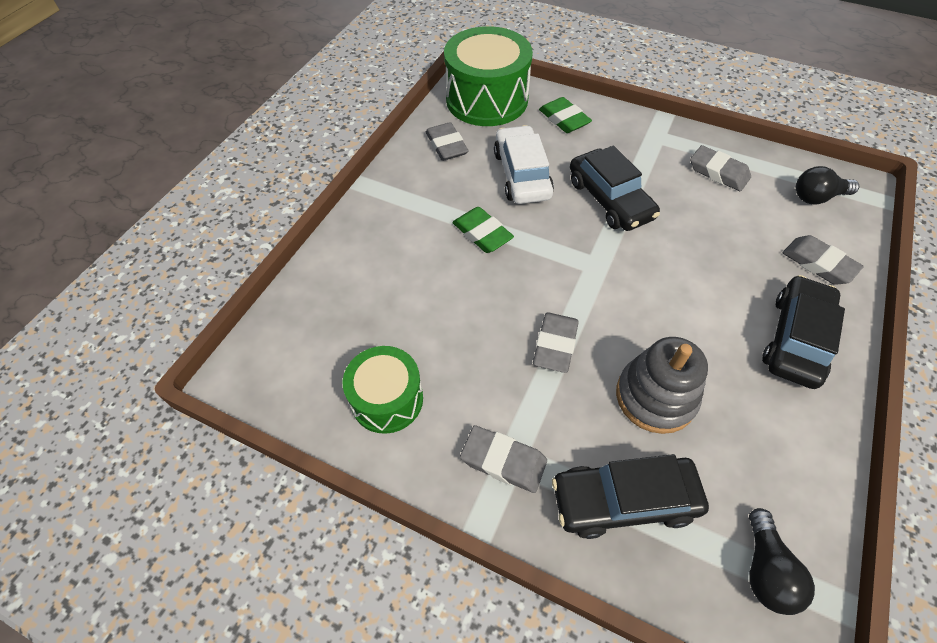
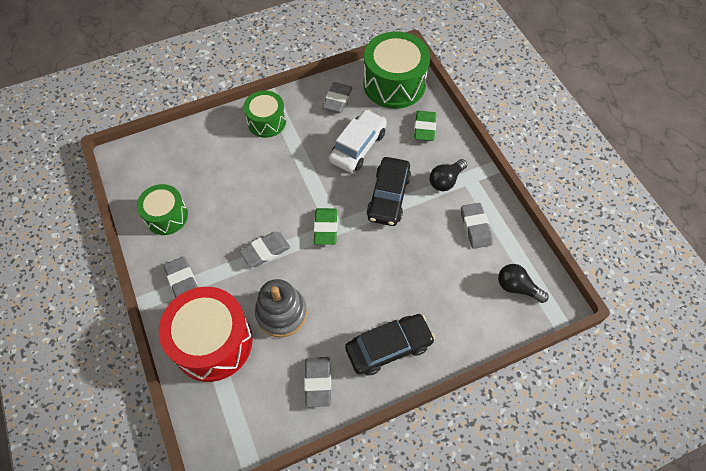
camera: 40 degrees right, 5 degrees up
green eraser [452,207,514,253] -> green eraser moved to [314,208,338,245]
black car [552,454,709,539] -> red drum [159,287,253,382]
black light bulb [749,508,815,615] -> black light bulb moved to [430,159,467,191]
grey eraser [783,235,864,285] -> grey eraser moved to [304,357,331,407]
none -> green drum [244,90,286,138]

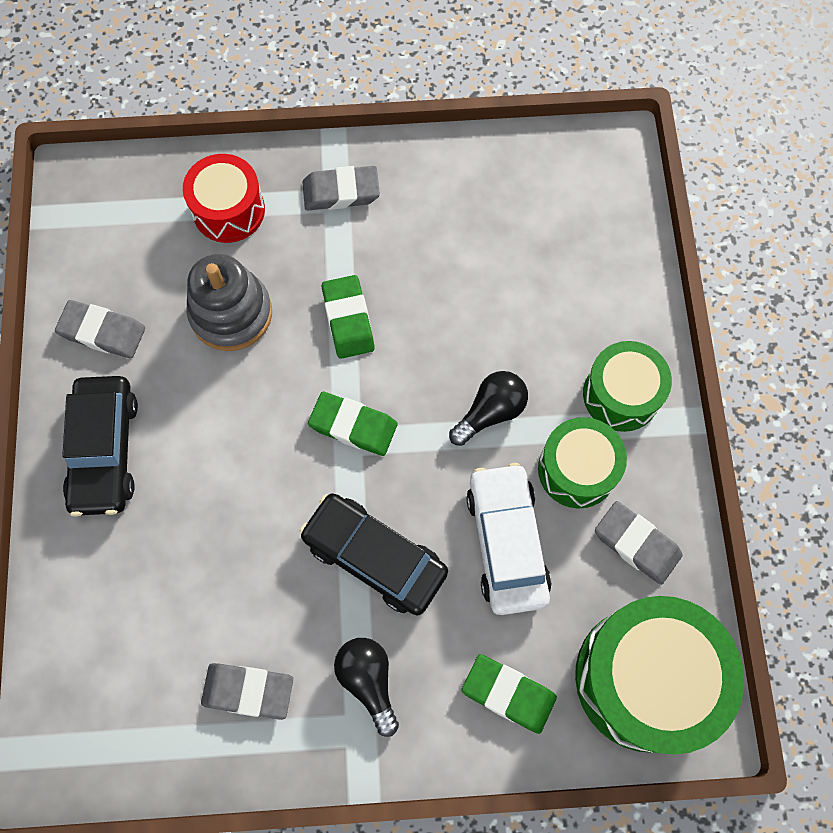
camera: 110 degrees right, 10 degrees up
green drum [137,184,188,235] -> green drum moved to [538,417,627,508]
red drum [159,287,253,382] -> red drum [183,154,265,243], size x0.60
grey eraser [239,232,290,267] -> green eraser [322,275,374,359]
white car [329,110,387,172] -> white car turned 150 degrees counterclockwise [466,463,552,615]
black light bulb [498,264,549,303] -> black light bulb moved to [449,371,528,446]

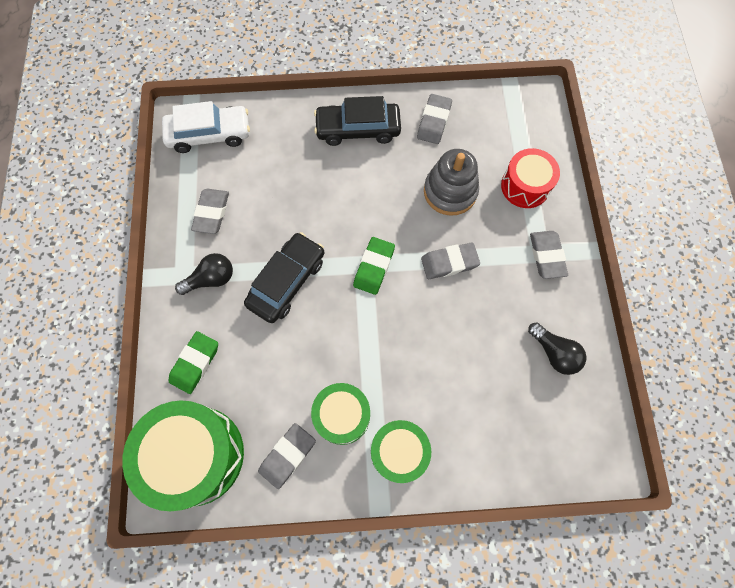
camera: 90 degrees right, 0 degrees up
green eraser [322,275,374,359] -> grey eraser [421,242,480,279]
black light bulb [449,371,528,446] -> black light bulb moved to [528,322,586,375]
white car [466,463,552,615] -> white car moved to [162,101,250,153]

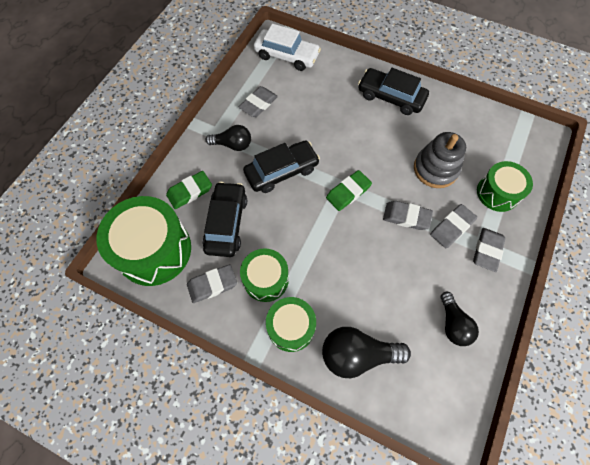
camera: 30 degrees right, 5 degrees down
grey eraser [417,94,452,144] -> grey eraser moved to [430,204,477,248]
red drum [501,148,560,208] -> green drum [477,161,533,212]
none -> black car [203,181,247,257]
none -> black light bulb [322,327,411,378]

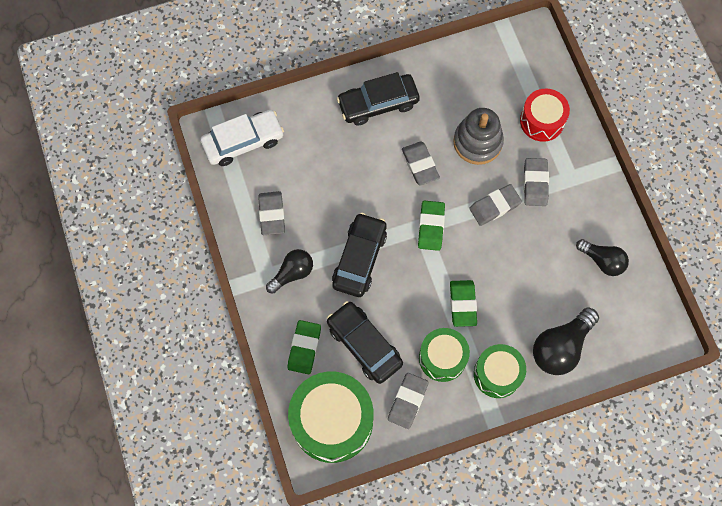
camera: 45 degrees left, 5 degrees up
grey eraser [473,228,506,272] -> grey eraser moved to [402,141,440,186]
green drum [477,161,533,212] -> red drum [520,89,570,142]
none -> green eraser [450,280,477,327]

